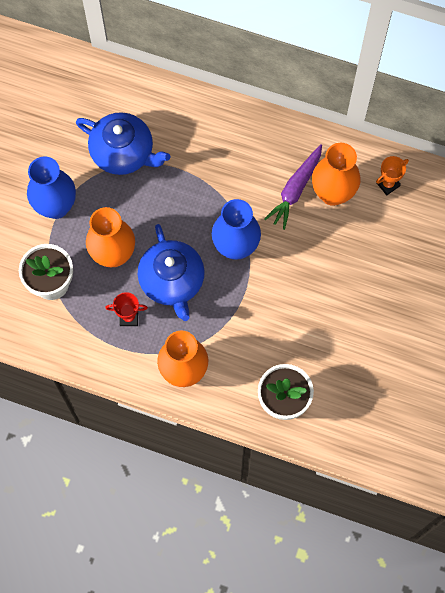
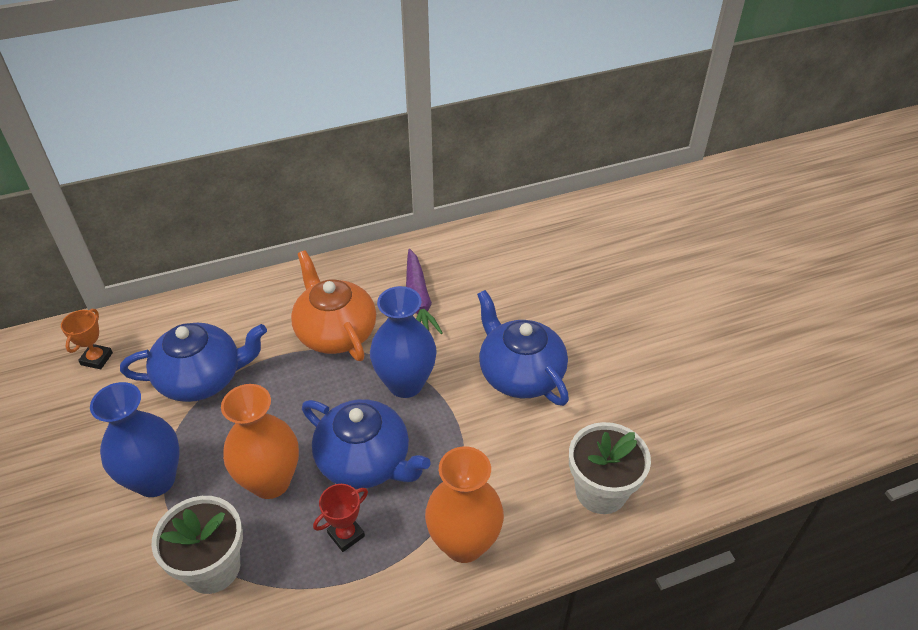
camera: 40 degrees left, 25 degrees down
orange vase [312,143,361,206] -> none
orange trophy [376,156,409,195] -> orange trophy moved to [61,309,113,369]
none -> orange teapot [291,250,376,361]
none -> blue teapot [477,290,569,406]

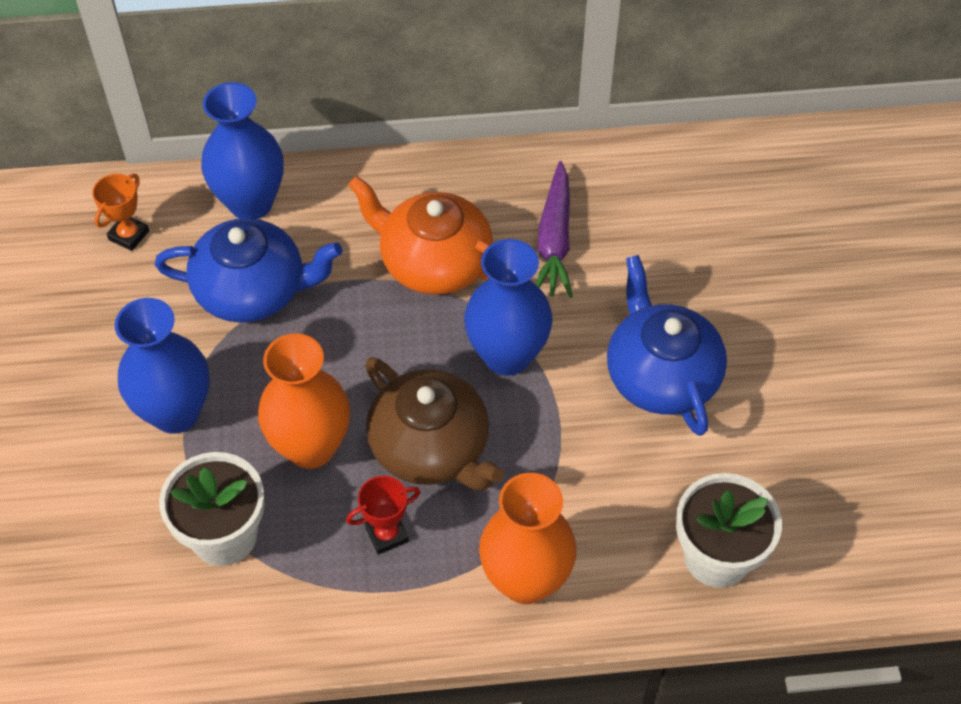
camera: 15 degrees right, 10 degrees up
orange teapot [291,250,376,361] -> orange teapot turned 45 degrees counterclockwise [348,176,493,295]
blue teapot [302,399,431,489] -> brown teapot [365,357,503,490]
none -> blue vase [201,82,284,219]

